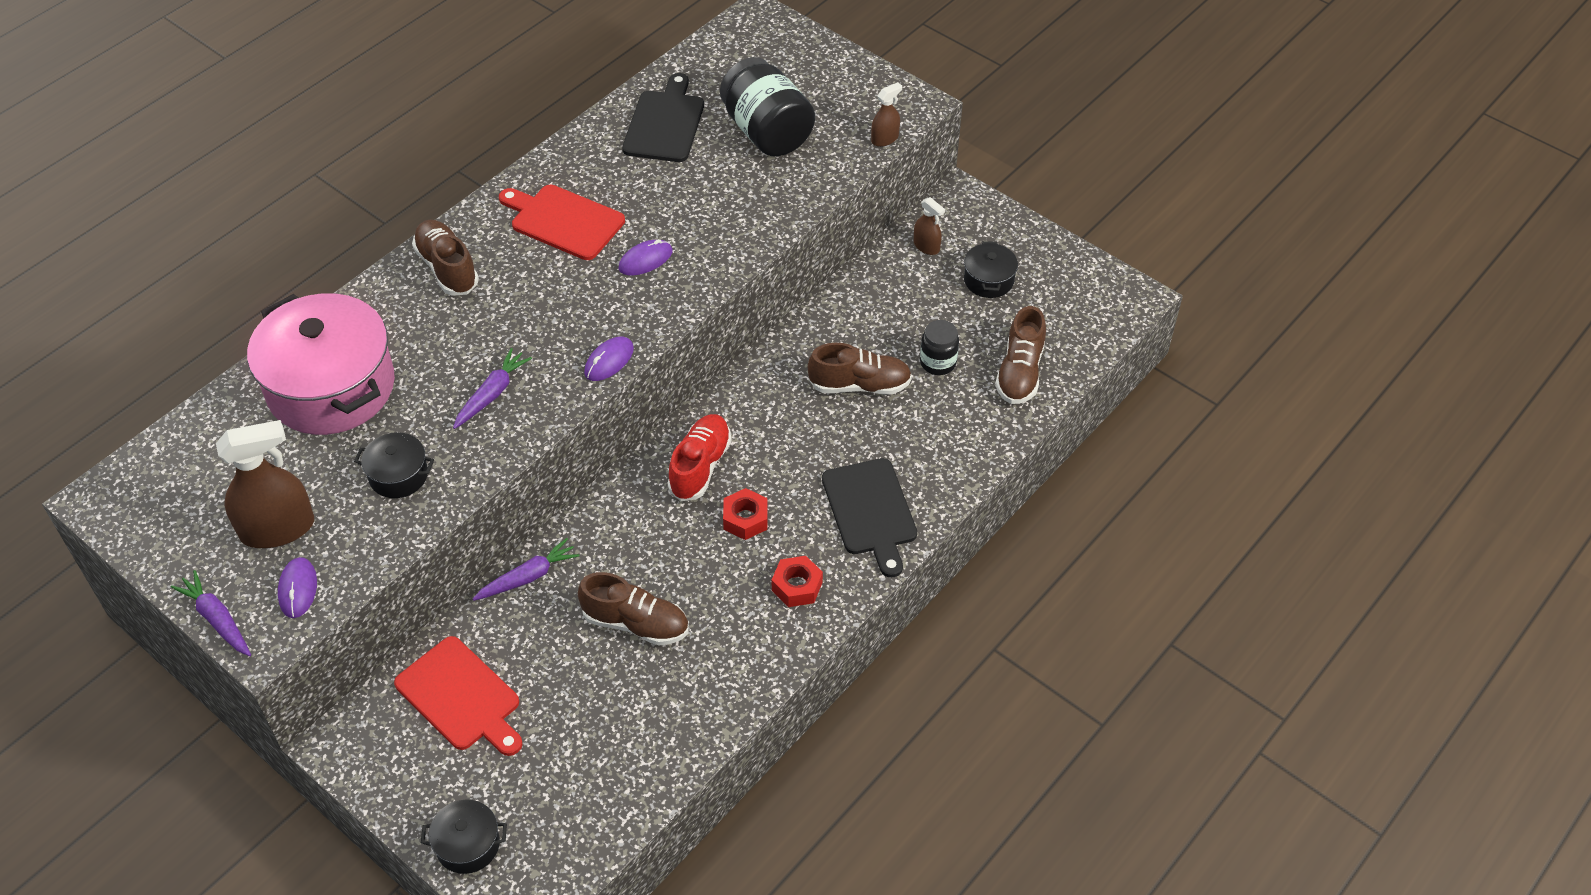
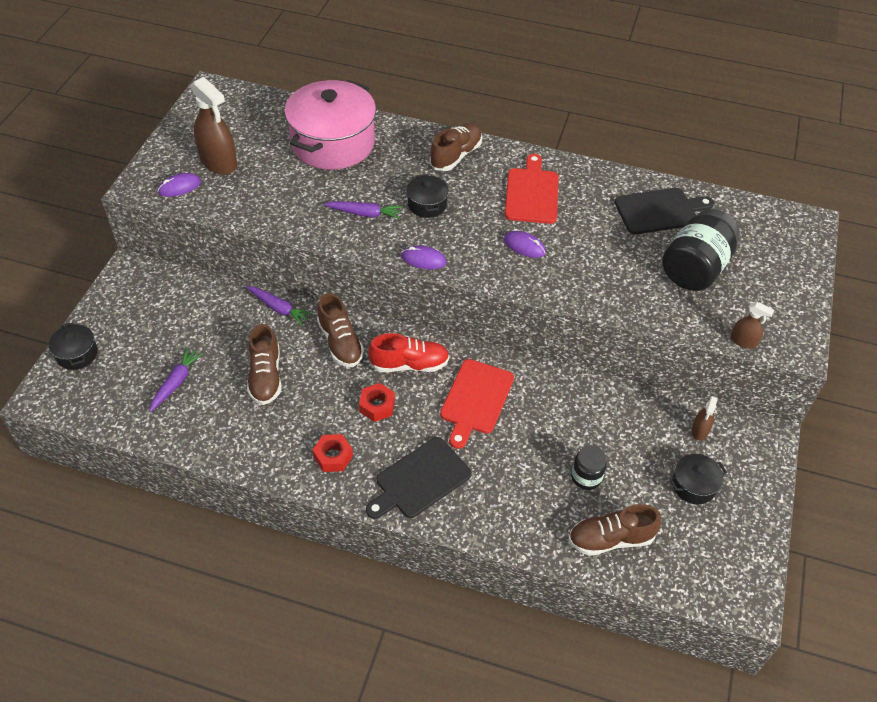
camera: 65 degrees right, 0 degrees up
purple carrot [171,570,251,656] -> purple carrot moved to [149,347,203,412]
black pot [354,432,434,498] -> black pot moved to [406,174,449,218]
red cutting board [394,636,523,756] -> red cutting board moved to [440,359,514,449]
brown shoe [808,343,912,395] -> brown shoe moved to [317,293,364,367]

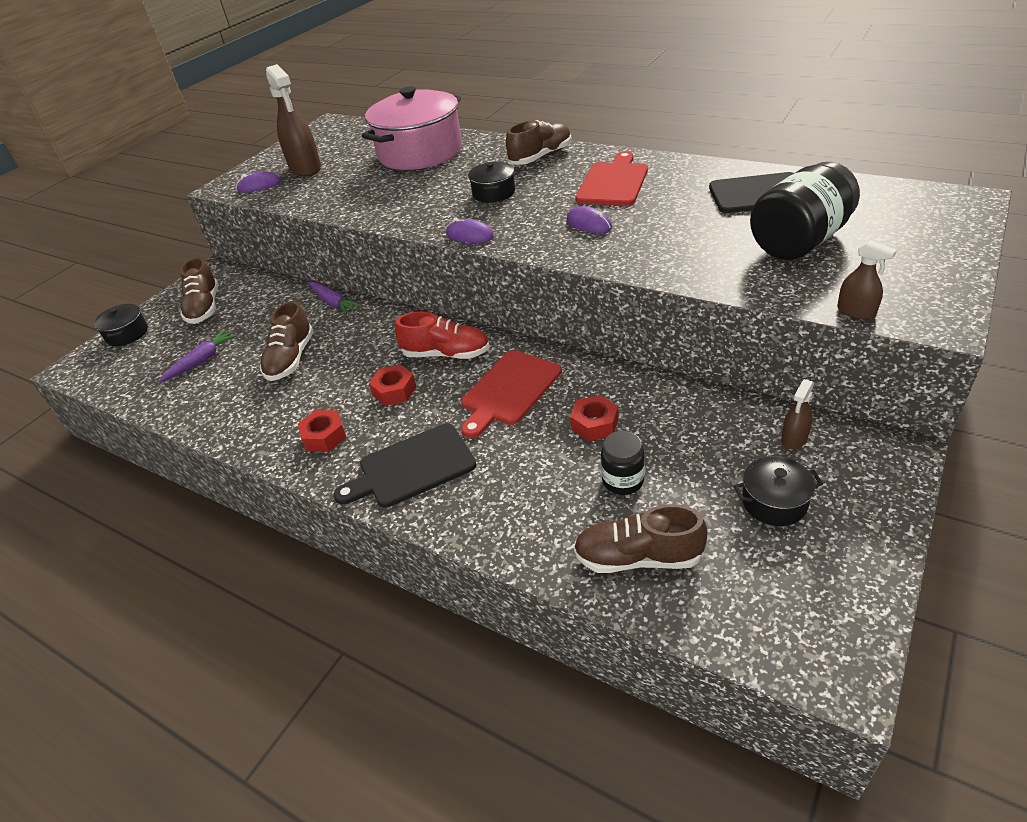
camera: 20 degrees right, 10 degrees down
brown shoe [317,293,364,367] -> brown shoe moved to [180,258,218,324]
purple carrot [324,201,403,219] -> none
none -> red nut [570,395,619,441]

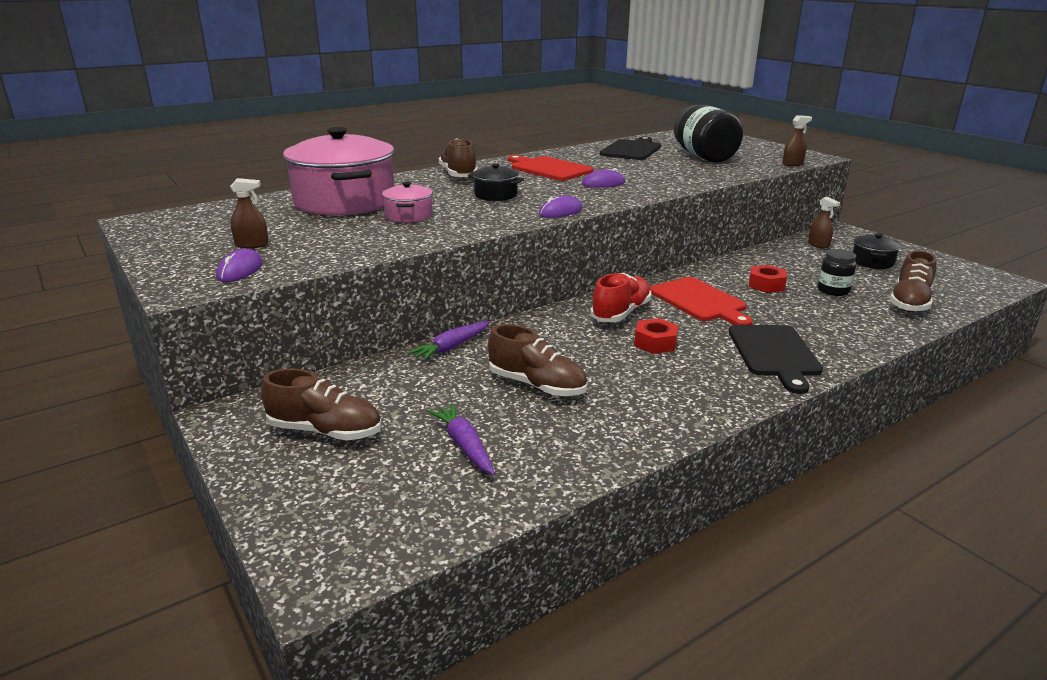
camera: 70 degrees left, 15 degrees down
black pot [94,303,148,346] -> none
brown spray bottle [266,64,321,177] -> brown spray bottle [230,178,269,248], size x0.50
red nut [298,410,347,452] -> none
purple carrot [308,282,362,315] -> purple carrot turned 150 degrees clockwise [407,321,490,362]
none -> pink pot [382,182,433,223]

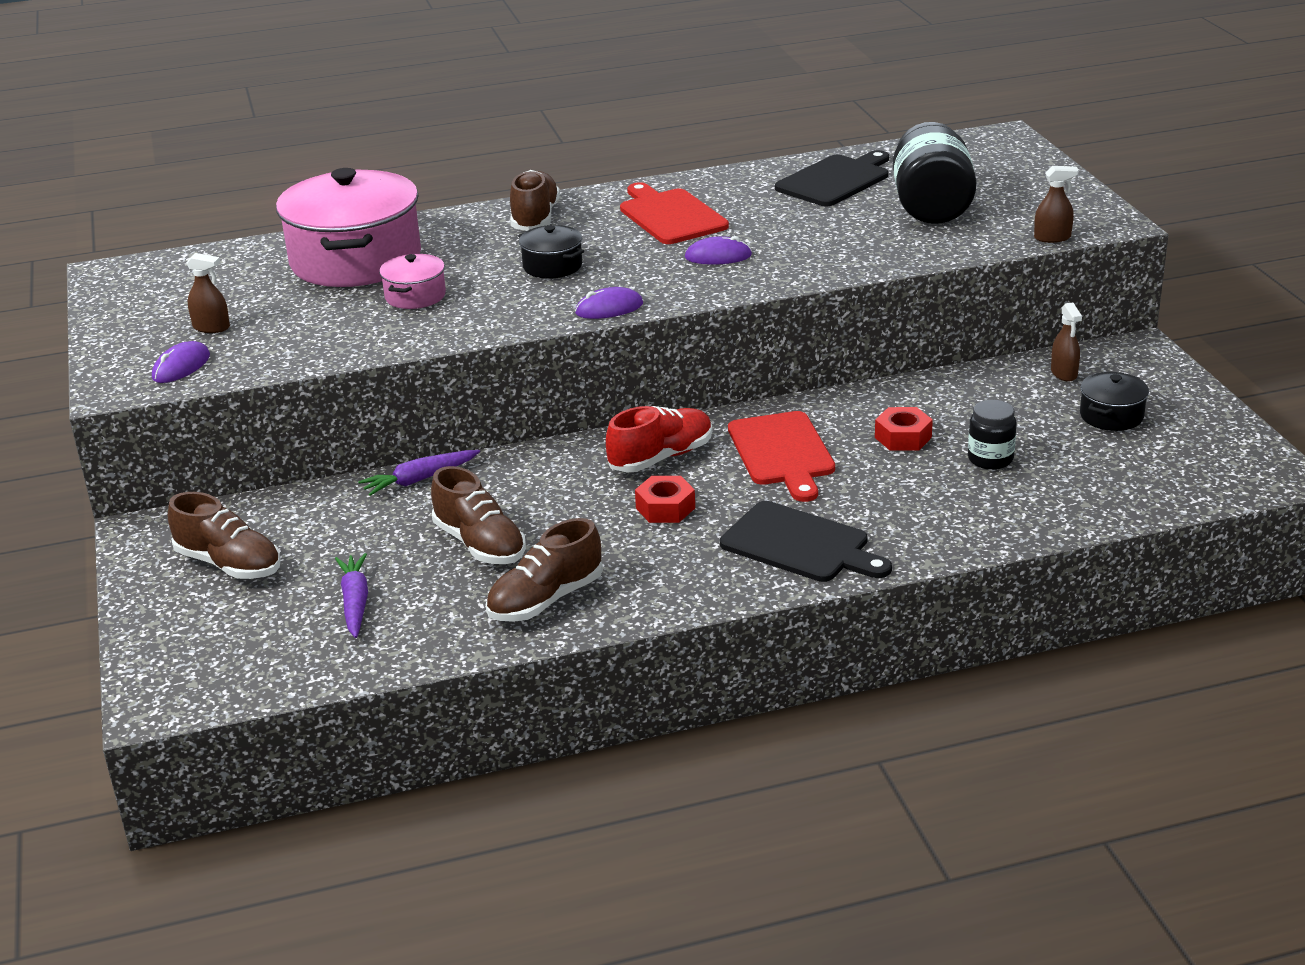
camera: 20 degrees right, 5 degrees up
black cutting board [729,325,823,394] -> black cutting board turned 75 degrees counterclockwise [720,501,892,582]
brown shoe [890,251,937,312] -> brown shoe moved to [486,518,603,622]

